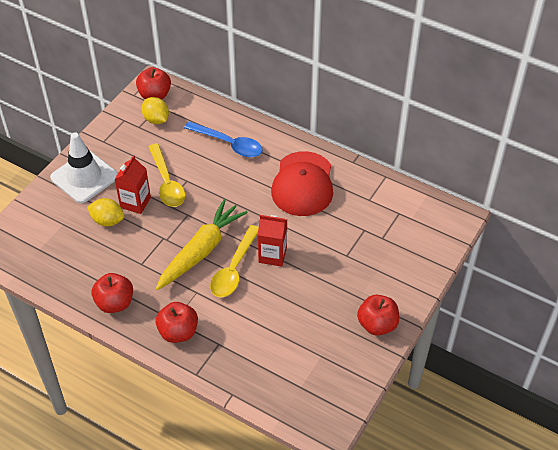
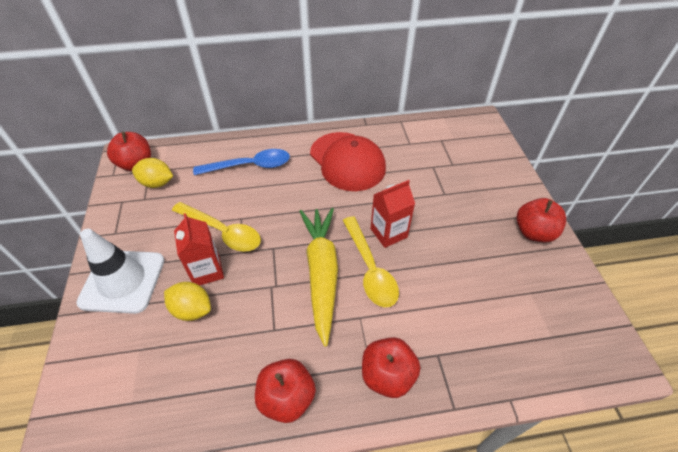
camera: 40 degrees left, 0 degrees up
yellow lemon [87,198,124,226] -> yellow lemon turned 45 degrees clockwise [164,282,211,321]

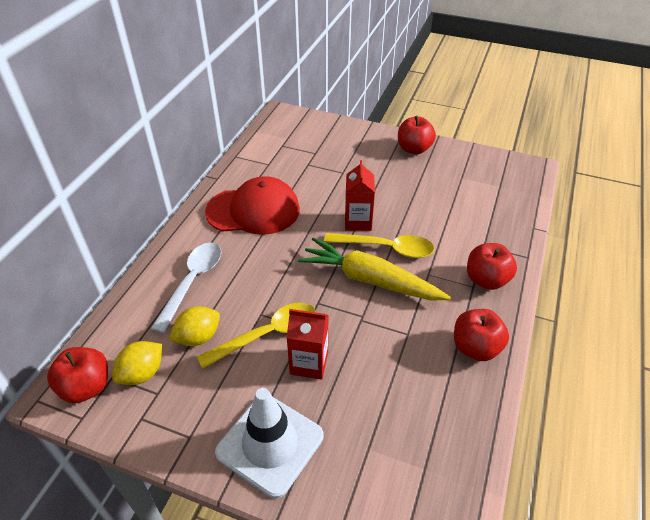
camera: 60 degrees left, 5 degrees down
yellow lemon [164,282,211,321] -> yellow lemon moved to [169,306,220,346]
blue spoon [193,149,290,175] -> white spoon [151,242,221,333]

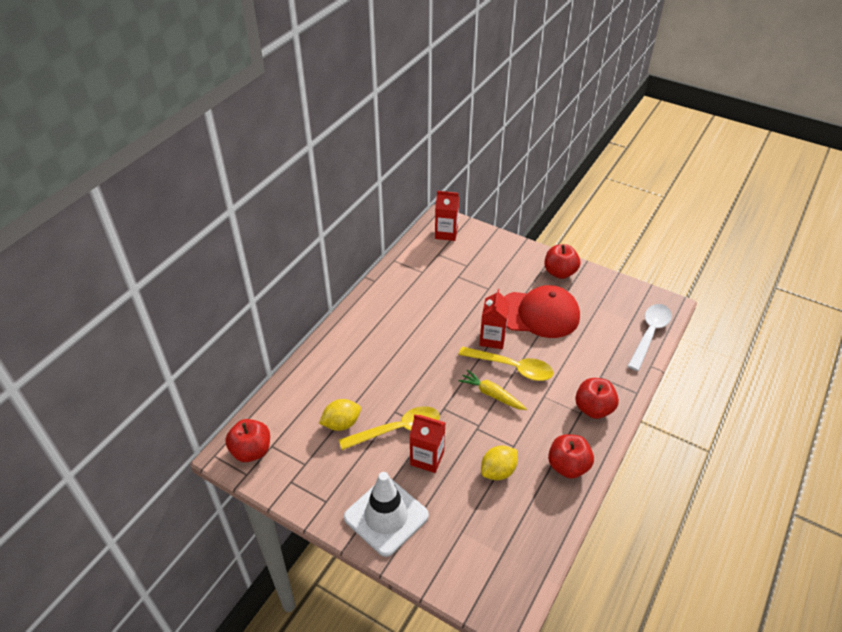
camera: 10 degrees right, 0 degrees up
yellow lemon [112,341,162,385] -> yellow lemon moved to [481,445,518,480]
white spoon [151,242,221,333] -> white spoon moved to [628,304,672,371]
red cap [205,176,300,235] -> red cap moved to [504,285,580,338]
yellow carrot [298,238,451,301] -> yellow carrot [458,370,527,410], size x0.56
none -> red carton [435,191,459,241]

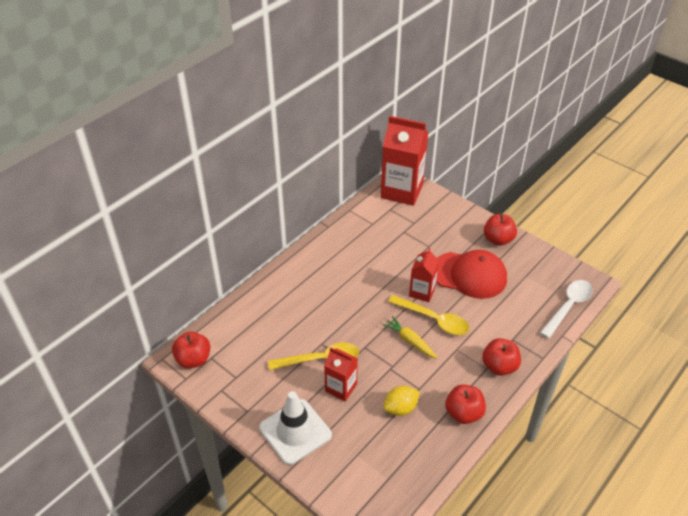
camera: 10 degrees right, 0 degrees up
yellow lemon [319,399,361,431] -> none
red carton [435,191,459,241] -> red carton [381,116,429,206], size x1.85

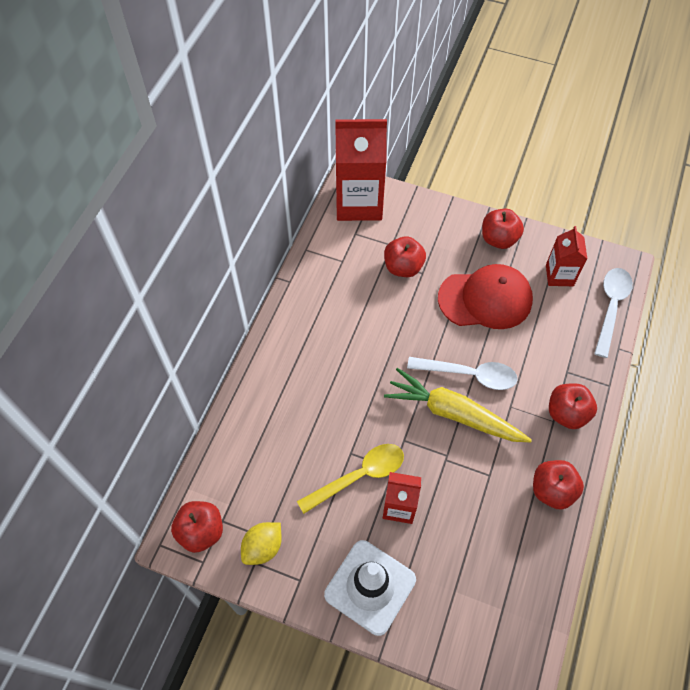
camera: 20 degrees left, 15 degrees up
yellow carrot [382,316,438,359] -> yellow carrot [384,368,532,442], size x1.78
yellow lemon [383,386,420,416] -> yellow lemon moved to [241,522,282,565]
yellow spoon [388,295,470,335] -> white spoon [407,357,518,390]
red carton [409,248,439,302] -> red carton moved to [546,226,587,286]
none -> red apple [384,236,426,277]

